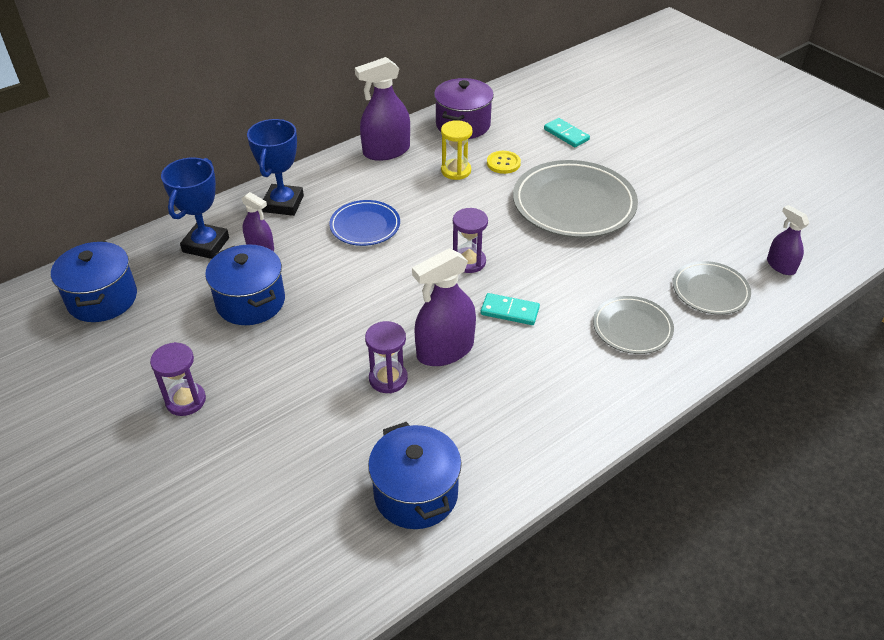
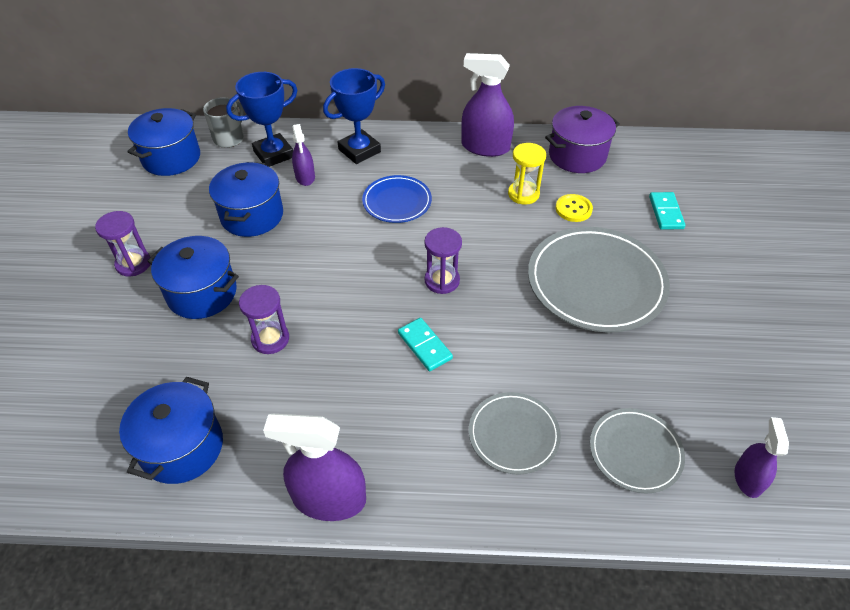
camera: 40 degrees right, 5 degrees up
purple spray bottle [412,248,476,366] -> purple spray bottle moved to [263,414,366,521]
none -> blue pot [148,236,239,319]
none -> grey mug [203,97,244,148]

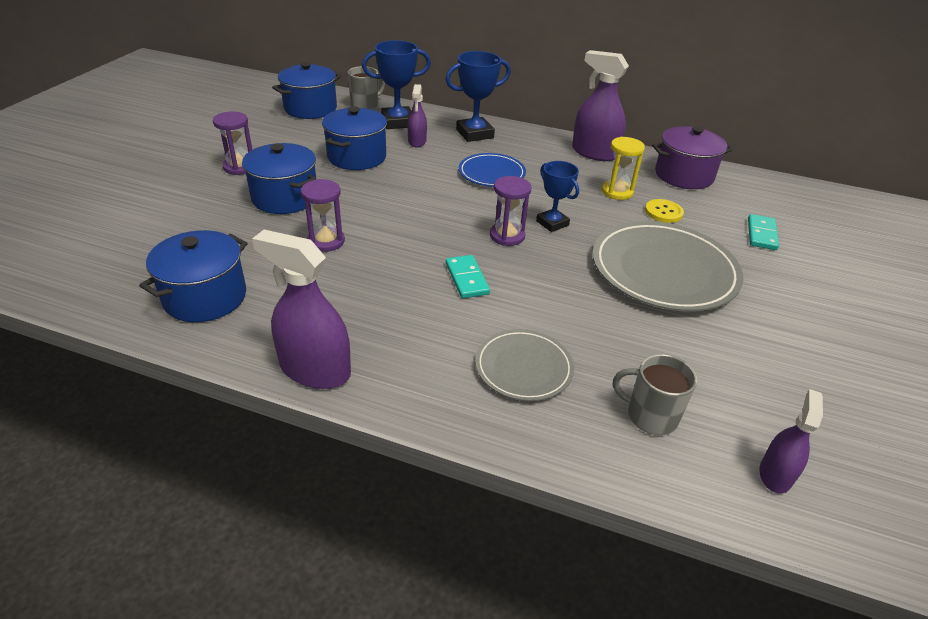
camera: 15 degrees right, 10 degrees down
grey plate [590,408,685,493] -> grey mug [613,354,697,435]
none -> blue trophy [536,161,579,232]

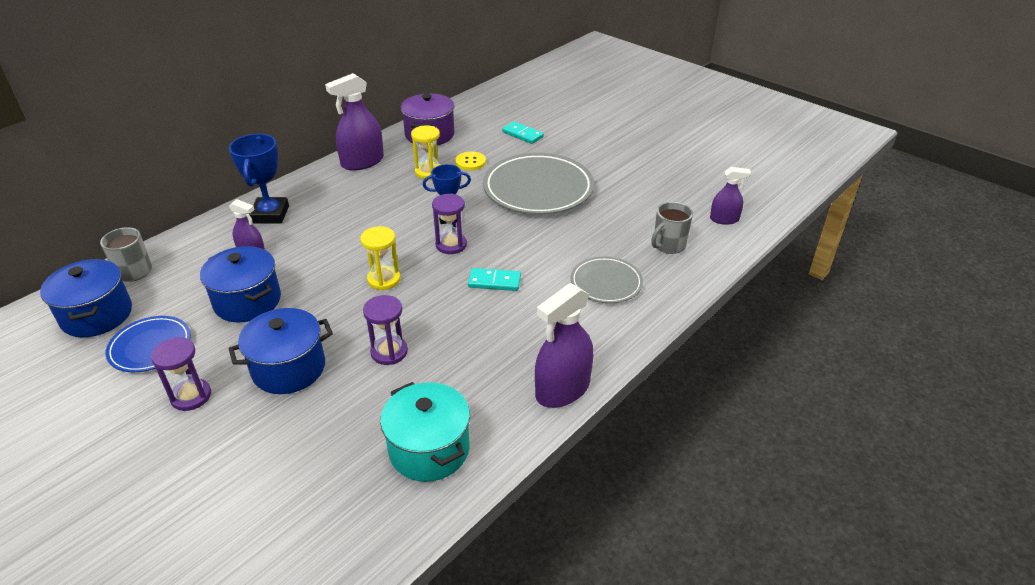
camera: 65 degrees left, 0 degrees up
blue pot [139,230,248,322] -> turquoise pot [380,382,470,482]
blue trophy [362,40,431,129] -> none
blue plate [459,153,526,187] -> blue plate moved to [106,316,191,372]
purple spray bottle [759,389,823,494] -> purple spray bottle turned 135 degrees clockwise [710,167,751,225]
none -> yellow hourglass [360,226,401,290]

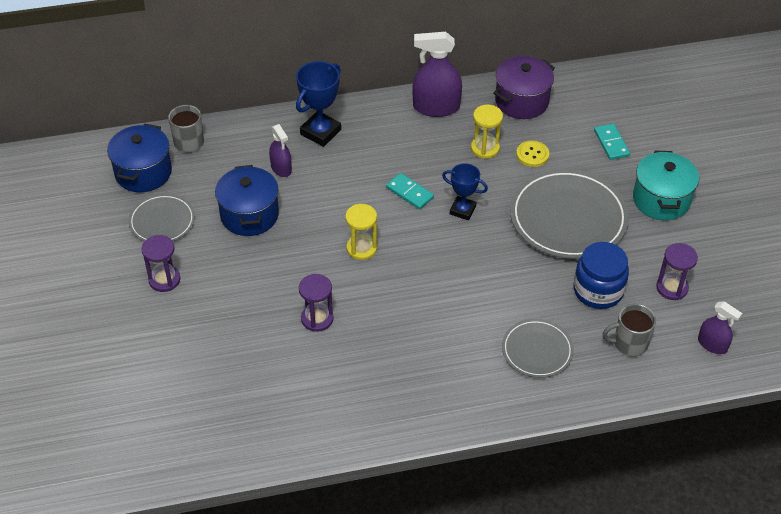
camera: 35 degrees right, 10 degrees up
blue plate [106,316,191,372] -> grey plate [128,194,195,242]
blue pot [229,308,333,394] -> none
turquoise pot [380,382,470,482] -> turquoise pot moved to [633,151,699,220]
purple hourglass [432,194,467,254] -> purple hourglass moved to [656,243,698,300]
turquoise domino [468,268,521,291] -> turquoise domino moved to [386,173,434,209]
purple spray bottle [535,283,593,408] -> none
none -> blue jar [574,242,629,309]

